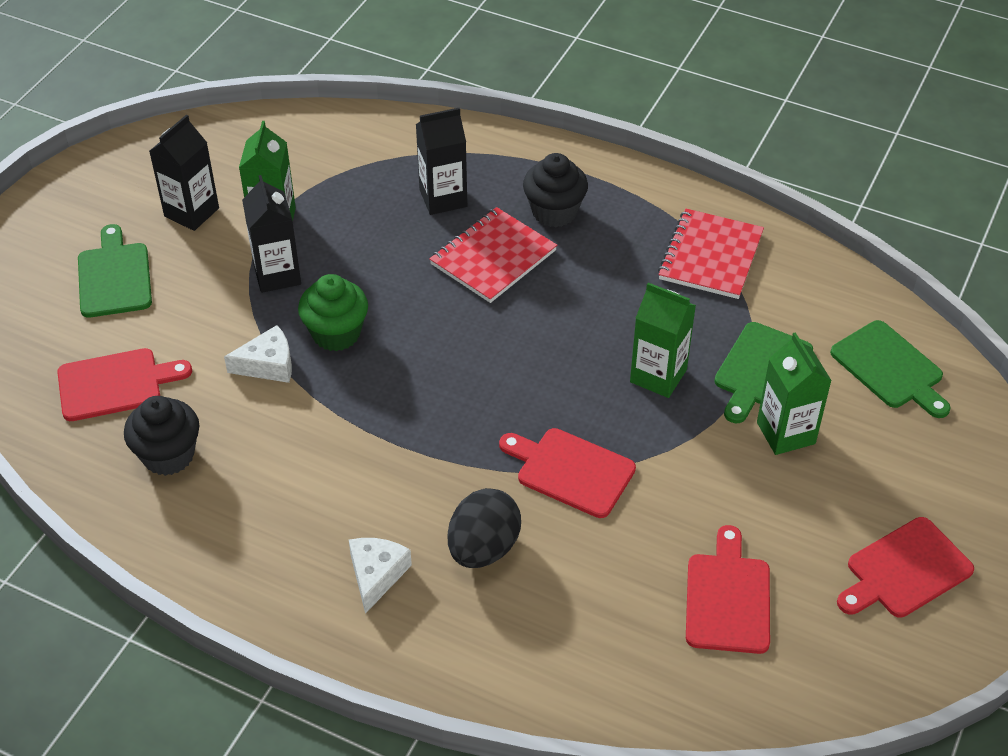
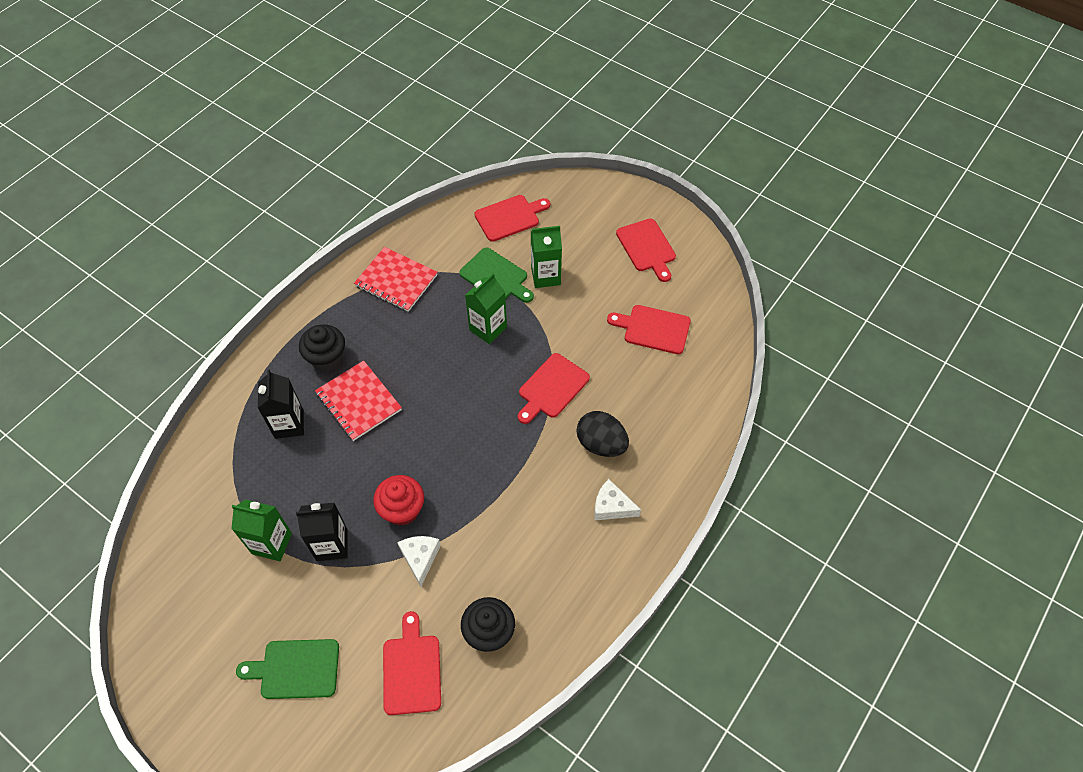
camera: 80 degrees left, 10 degrees up
black carton [149,114,219,231] -> none
green cupcake [298,274,368,351] -> red cupcake [373,475,424,526]
green cutting board [830,320,951,418] -> red cutting board [474,195,550,242]

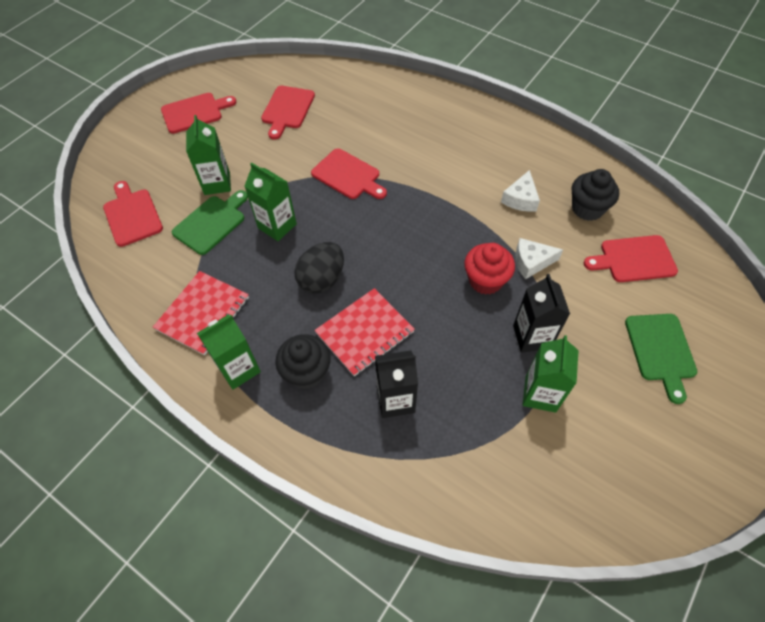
camera: 90 degrees left, 0 degrees up
black egg [576,411,629,457] -> black egg moved to [294,242,344,294]
white cheese [594,479,641,520] -> white cheese moved to [501,170,540,212]
none -> green carton [197,315,261,390]

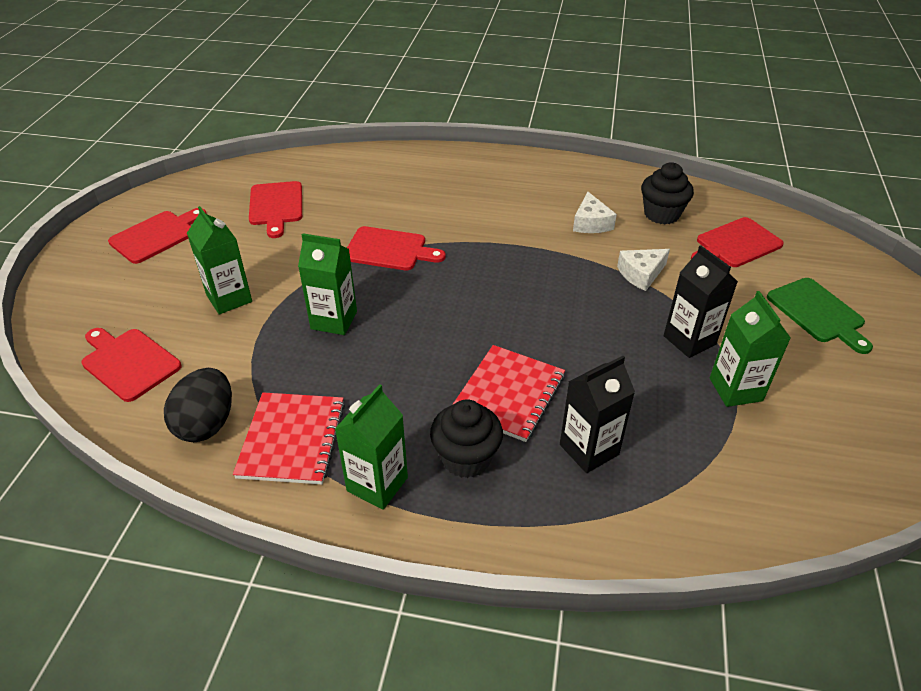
camera: 25 degrees left, 15 degrees down
green cutting board [172,190,248,255] -> none
black egg [294,242,344,294] -> black egg moved to [164,368,232,442]
red cupcake [464,243,515,295] -> none

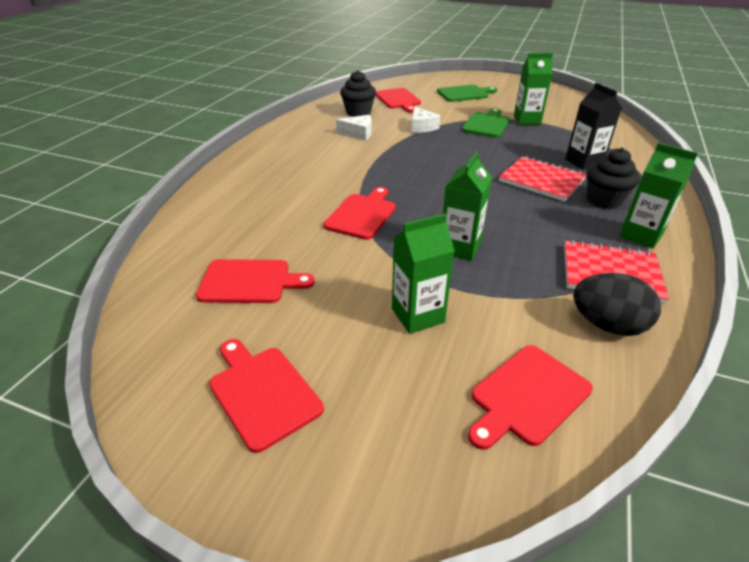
camera: 80 degrees left, 5 degrees down
black carton [664,245,738,358] -> green cutting board [462,108,510,138]

